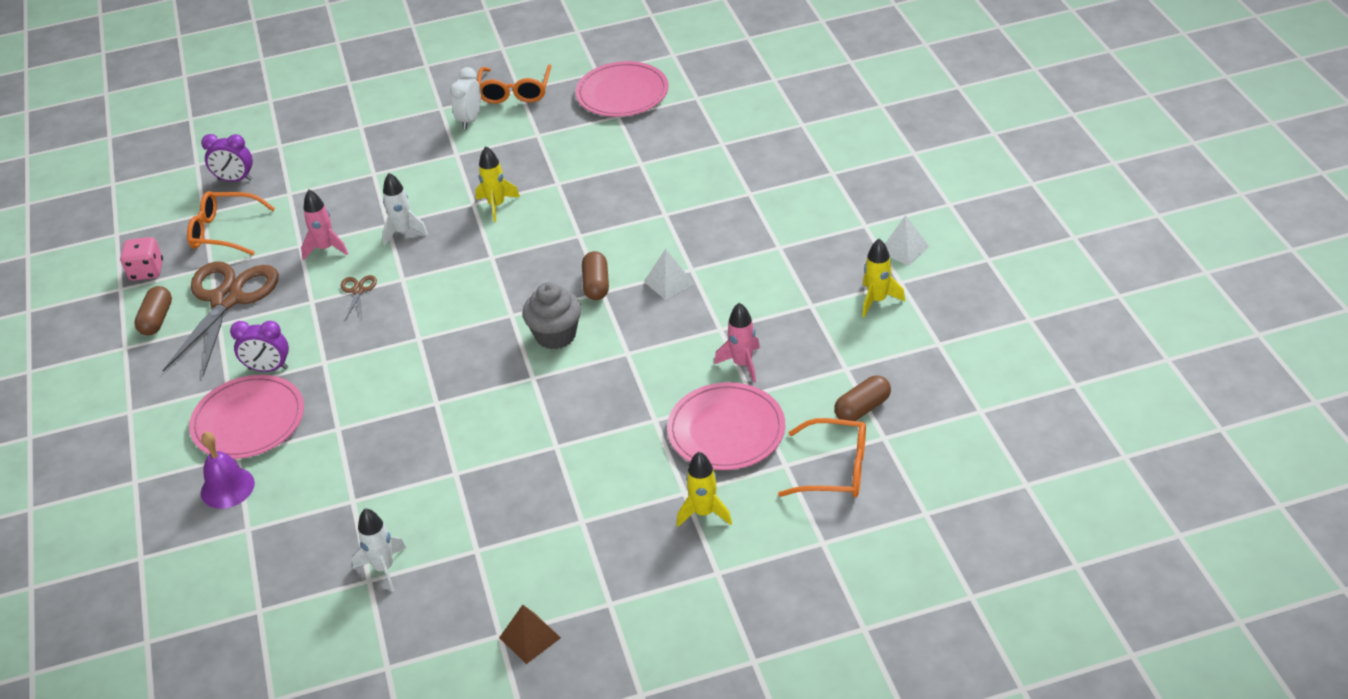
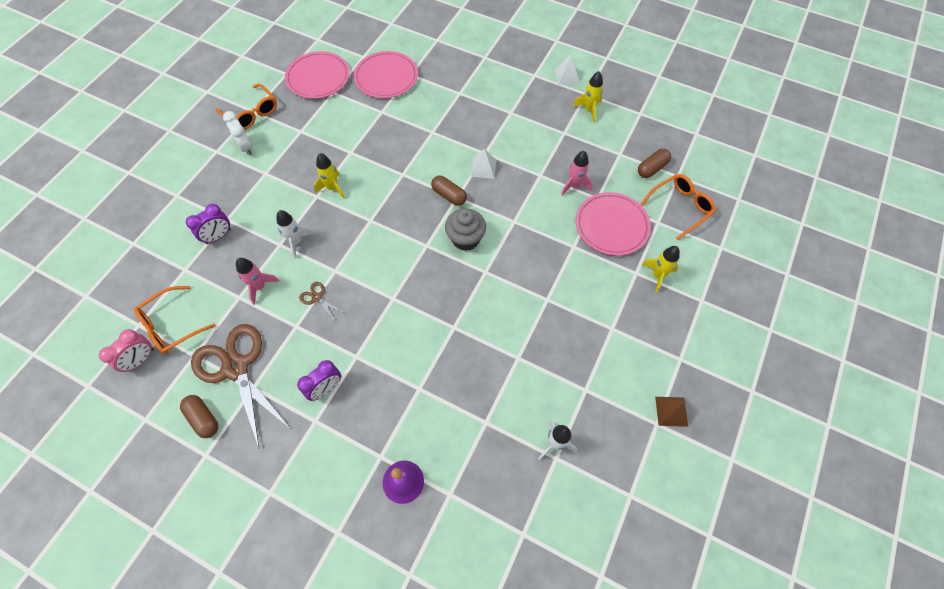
camera: 50 degrees left, 20 degrees up
pink dice [120,237,163,281] -> none
pink plate [189,375,304,459] -> pink plate moved to [354,51,418,98]
purple clock [201,134,253,182] -> purple clock moved to [186,204,231,244]
brown capsule [834,375,891,421] -> brown capsule turned 45 degrees clockwise [638,149,671,178]
none -> pink clock [99,329,154,372]

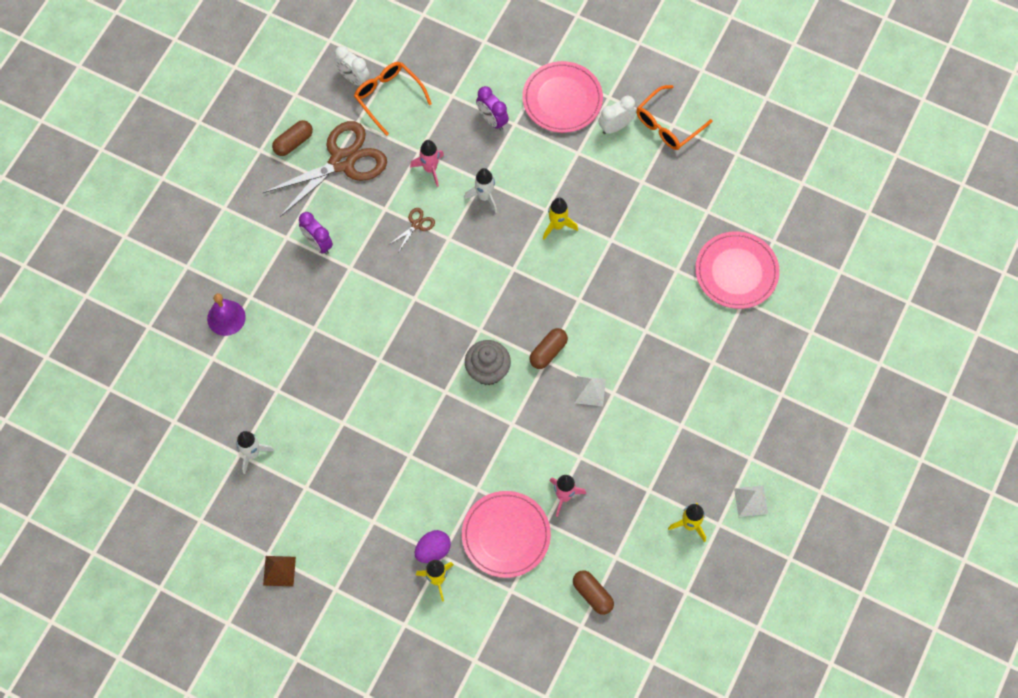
camera: 90 degrees right, 5 degrees up
pink clock [99,329,154,372] -> white clock [334,46,370,86]
pink plate [285,51,350,99] -> pink plate moved to [522,61,603,133]
orange glasses [640,174,716,240] -> none
none -> purple egg [415,530,451,563]

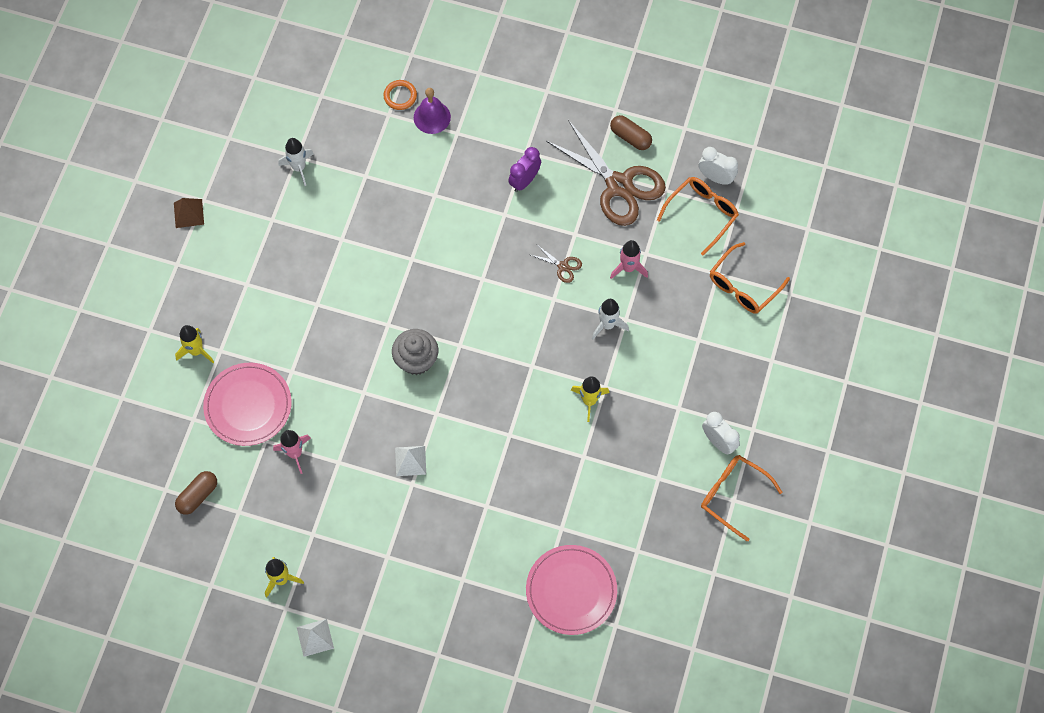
camera: 80 degrees right, 0 degrees up
white clock [334,46,370,86] -> white clock turned 90 degrees clockwise [699,147,738,185]
purple egg [415,530,451,563] -> none
purple clock [476,86,509,130] -> none
pink plate [522,61,603,133] -> none
brown capsule [529,328,568,369] -> none
none -> orange ring [383,80,417,110]
none -> orange glasses [710,242,790,314]

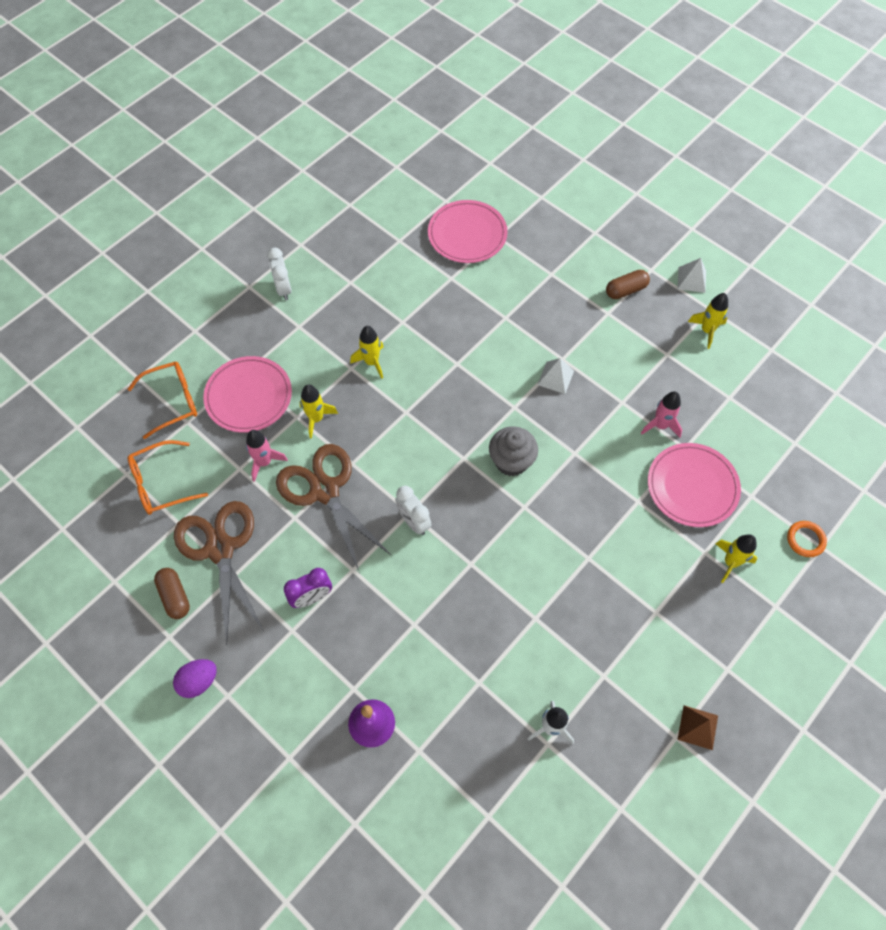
camera: 155 degrees left, 5 degrees down
brown capsule [175,471,217,515] -> brown capsule moved to [606,270,650,299]
orange ring [383,80,417,110] -> orange ring moved to [787,521,827,557]
brown scissors [531,244,582,283] -> brown scissors [276,444,391,574], size x2.47
white rocket [592,299,629,339] -> yellow rocket [300,384,338,439]
white clock [699,147,738,185] -> white clock moved to [395,486,432,535]
orange glasses [701,455,783,542] -> none
none -> purple egg [173,659,217,698]
none -> pink plate [203,356,292,433]

